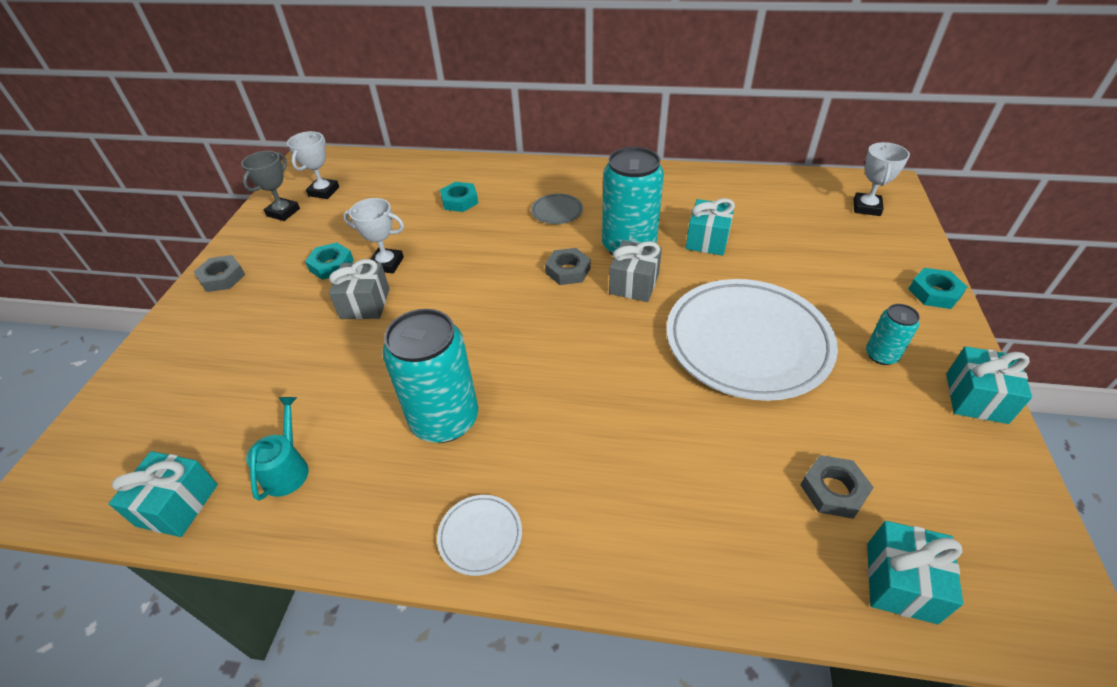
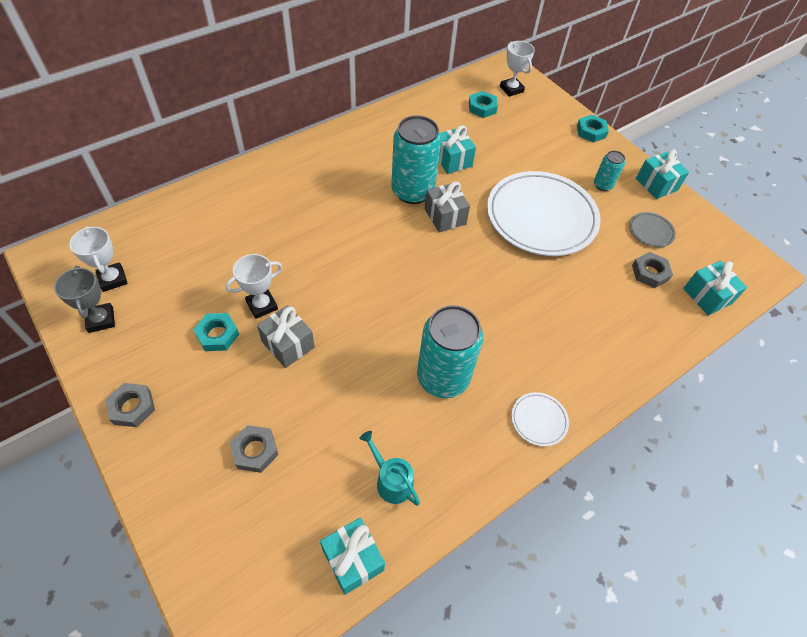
camera: 50 degrees left, 10 degrees up
turquoise nut [440,182,478,212] -> turquoise nut moved to [469,91,498,118]
grey plate [531,194,583,224] -> grey plate moved to [629,212,676,247]
grey nut [545,248,591,285] -> grey nut moved to [230,425,278,473]

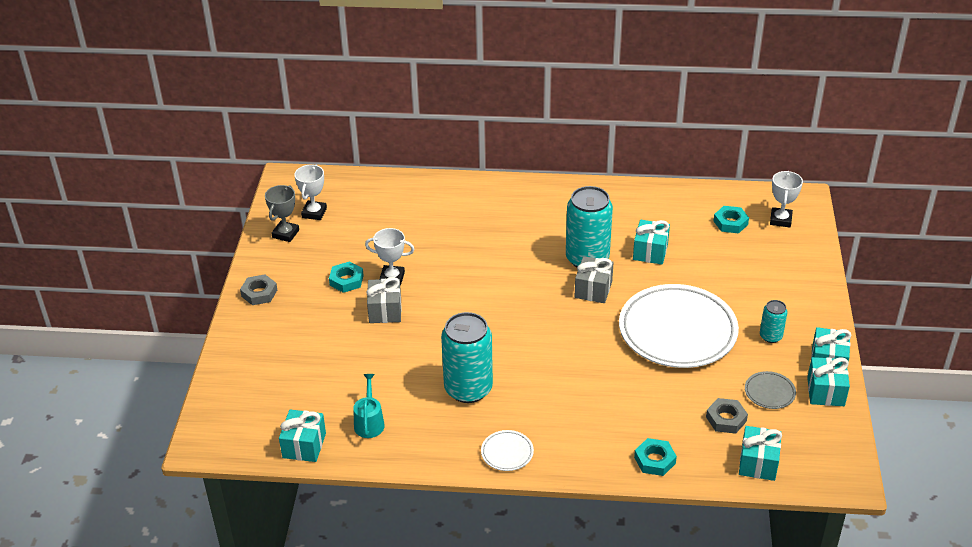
camera: 45 degrees right, 15 degrees down
grey nut [230,425,278,473] -> none
turquoise nut [577,115,609,142] -> turquoise nut moved to [634,438,677,476]
none -> turquoise gift [807,357,850,406]

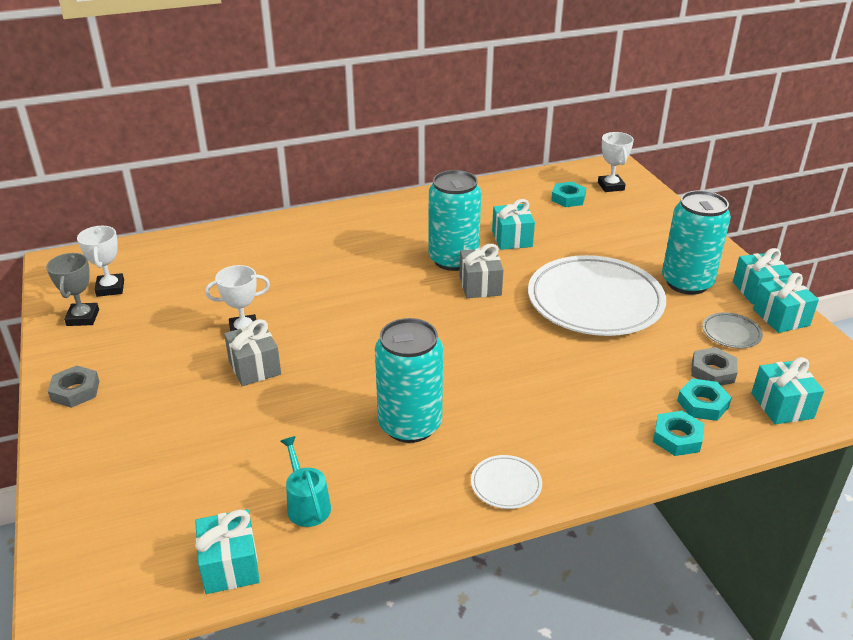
camera: 25 degrees left, 5 degrees down
turquoise nut [329,262,364,293] -> turquoise nut moved to [677,379,732,421]
turquoise can [760,300,787,343] -> turquoise can [662,190,731,295], size x2.03

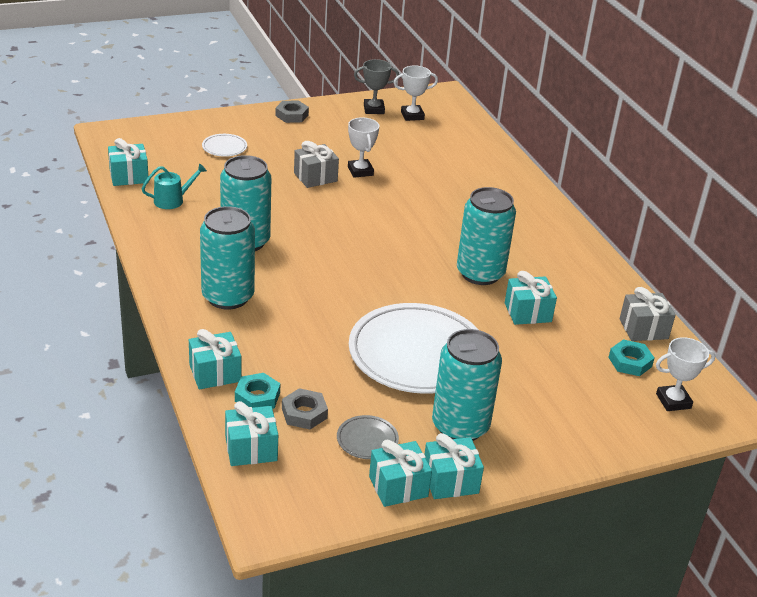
camera: 85 degrees right, 0 degrees up
grey gift [459,244,504,298] -> grey gift moved to [620,287,676,341]
white plate [471,455,542,509] -> white plate moved to [202,134,247,157]
turquoise nut [653,411,704,456] -> turquoise gift [189,329,241,389]
none -> turquoise can [200,206,255,310]

